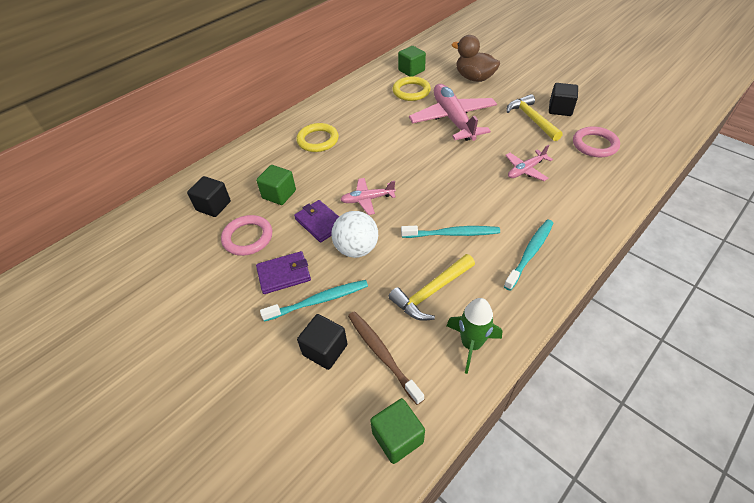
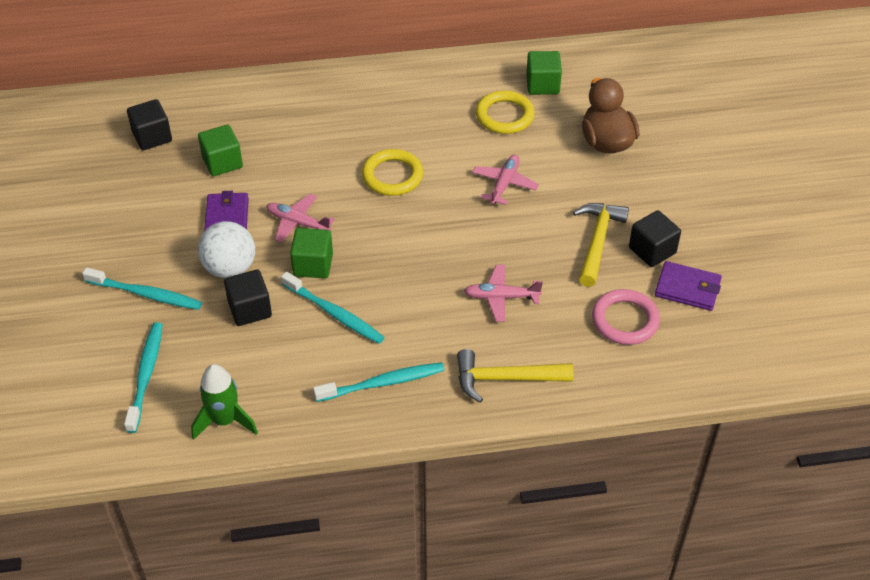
camera: 35 degrees right, 0 degrees up
pink ring [221,215,272,256] -> none
purple wallet [256,251,311,294] -> purple wallet moved to [655,261,722,311]
yellow ring [296,123,339,152] -> yellow ring moved to [362,149,423,196]
black cube [297,314,347,370] -> black cube moved to [224,269,272,326]
brown toothbrush [348,311,424,405] -> turquoise toothbrush [124,322,163,433]
green cube [370,398,425,464] -> green cube moved to [290,228,333,278]
yellow hammer [389,254,475,321] -> yellow hammer moved to [457,349,573,403]
pink plane [409,84,497,141] -> pink plane [472,155,539,205], size x0.50

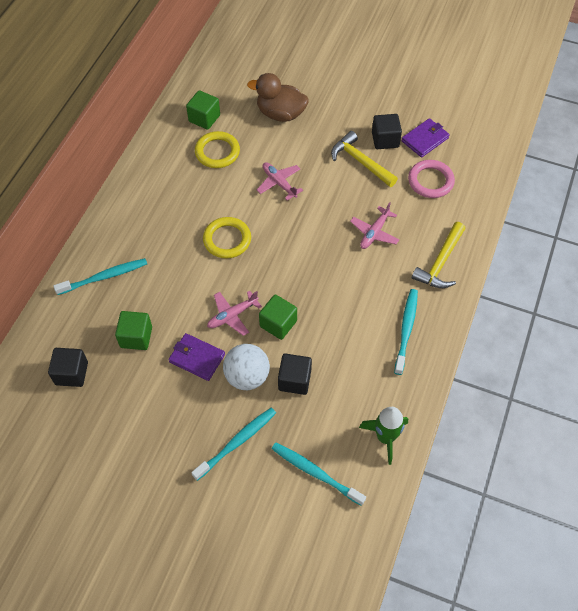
camera: 60 degrees left, 10 degrees up
turquoise toothbrush [281,272,384,344] -> turquoise toothbrush moved to [53,258,147,295]

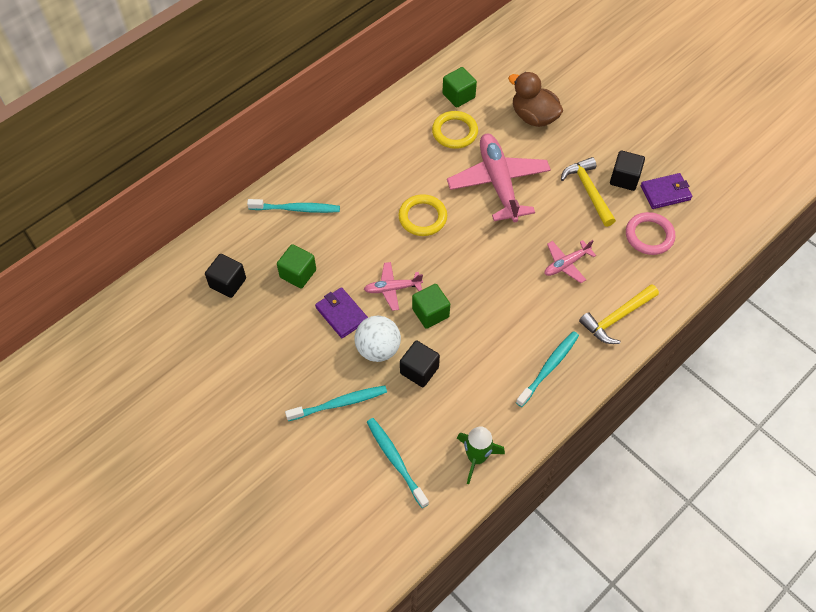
camera: 25 degrees right, 0 degrees up
pink plane [257,162,303,201] -> pink plane [447,134,551,222], size x1.98

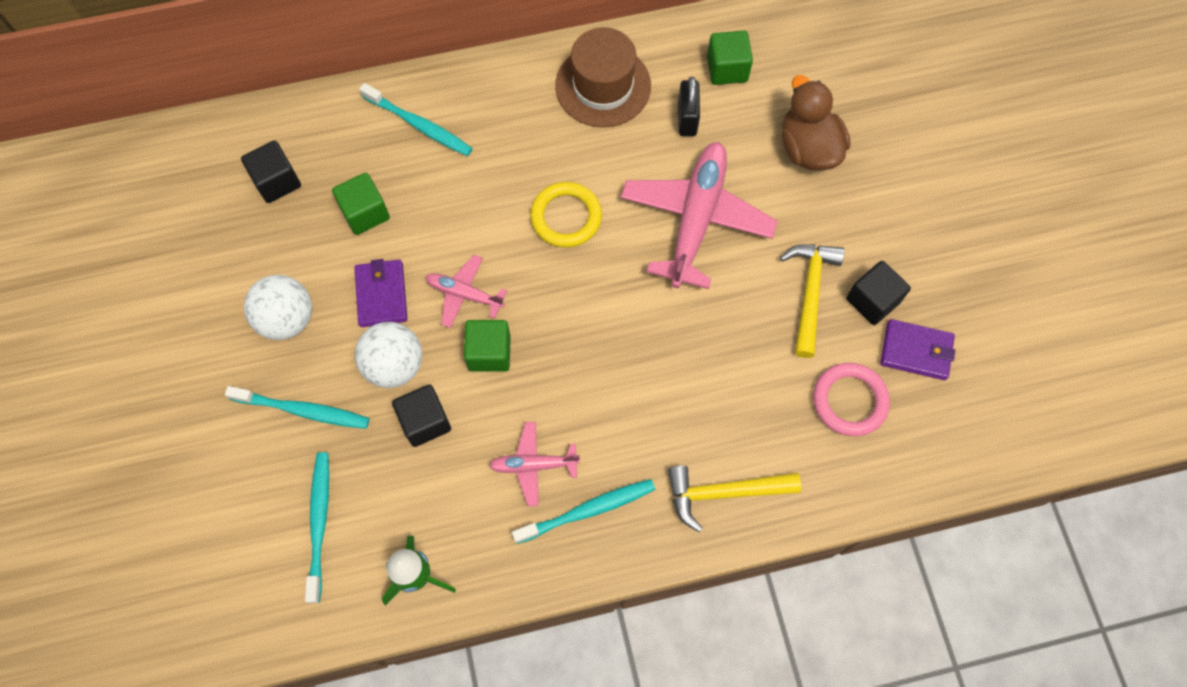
camera: 30 degrees right, 10 degrees up
yellow ring [432,111,478,149] -> black padlock [678,77,700,136]
pink plane [545,240,596,283] -> pink plane moved to [489,422,580,506]
none -> white ball [244,275,312,340]
none -> brown hat [555,28,651,127]

